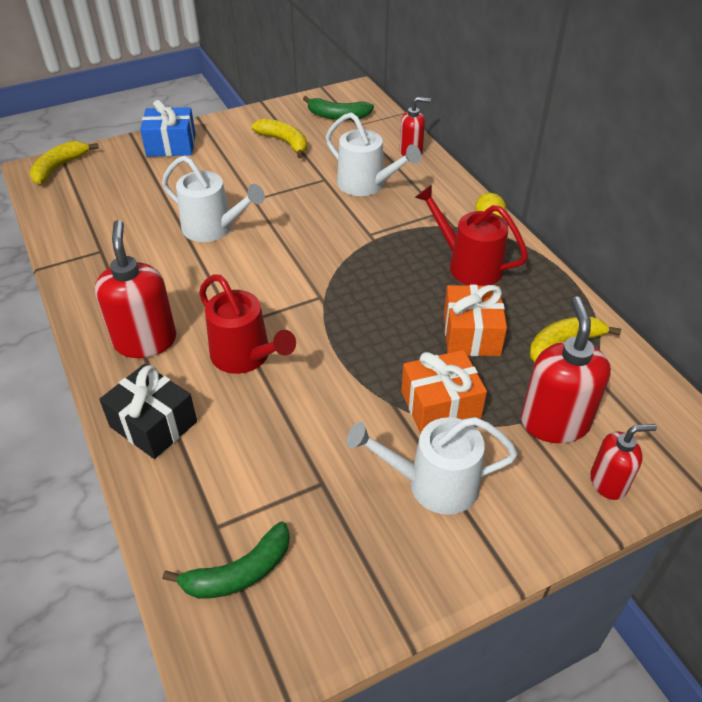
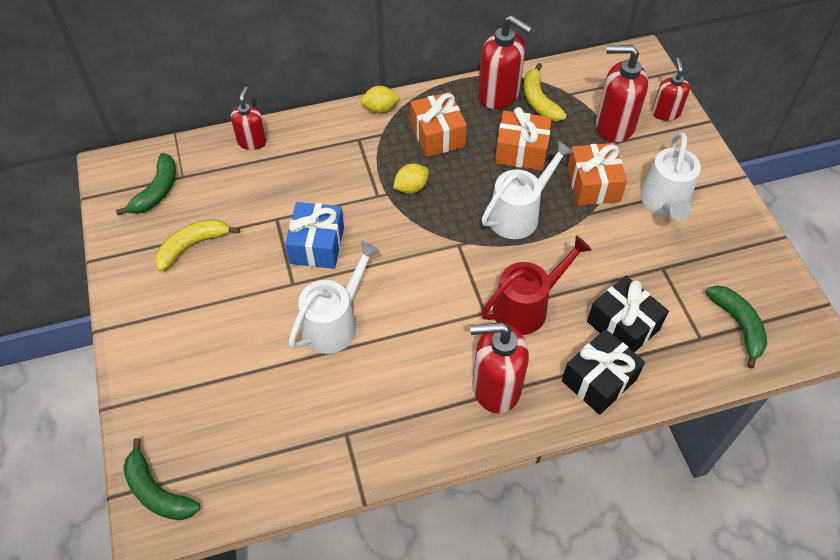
camera: 80 degrees left, 10 degrees up
yellow banana [29,141,99,184] -> green banana [123,438,200,520]
blue gift [140,100,196,157] -> blue gift moved to [285,202,344,269]
white watering can [326,112,421,196] -> white watering can moved to [482,141,573,239]
red watering can [415,185,528,286] -> orange gift [411,92,467,157]
none -> yellow lemon [393,164,429,194]
none -> red soap dispenser [478,15,533,109]
none -> black gift [587,276,669,353]

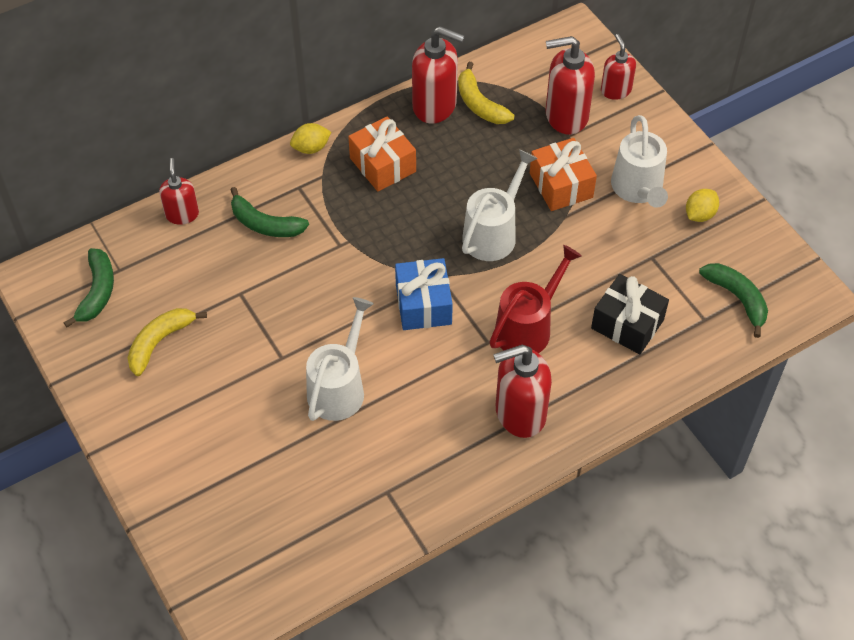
camera: 15 degrees left, 0 degrees up
green banana [123,438,200,520] -> green banana moved to [231,187,309,237]
blue gift [285,202,344,269] -> blue gift moved to [395,258,453,330]
yellow lemon [393,164,429,194] -> yellow lemon moved to [686,189,719,222]
orange gift [495,107,552,170] -> none
black gift [562,329,645,415] -> none

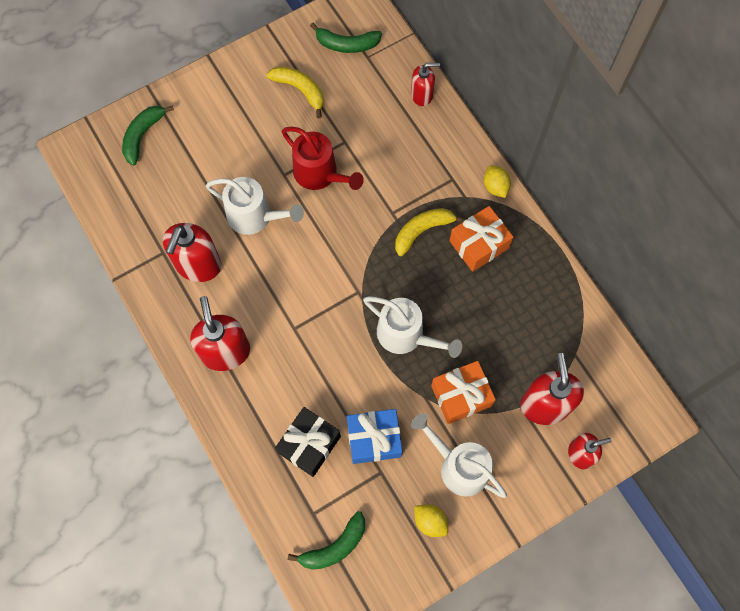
camera: 90 degrees right, 15 degrees up
green banana [231,187,309,237] -> green banana moved to [122,105,174,166]
blue gift [395,258,453,330] -> blue gift moved to [347,409,402,464]
red soap dispenser [412,26,465,124] -> red soap dispenser moved to [163,223,221,282]
yellow banana [458,62,514,124] -> yellow banana moved to [395,208,465,256]
red watering can [490,245,582,353] -> red watering can moved to [282,127,364,190]
white watering can [611,115,668,208] -> white watering can turned 45 degrees clockwise [411,413,507,498]

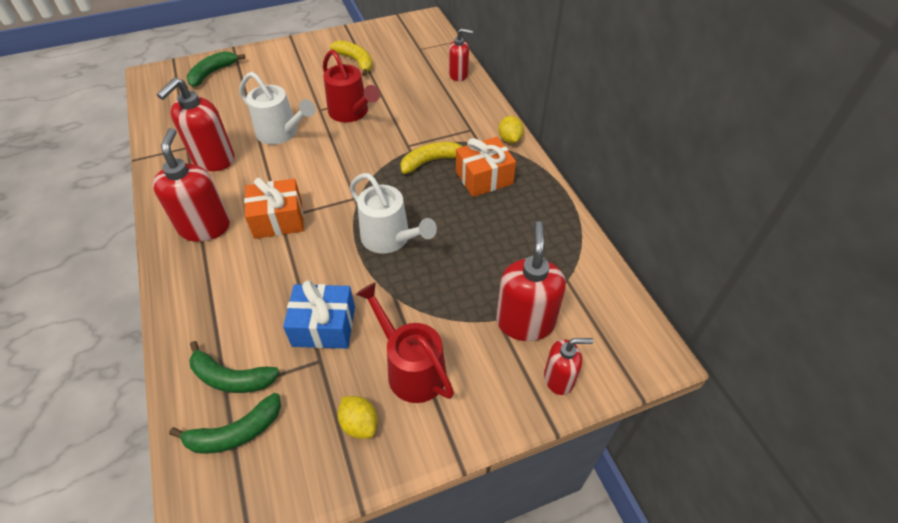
camera: 10 degrees right, 20 degrees down
black gift [275,407,341,477] -> none
green banana [310,23,382,53] -> green banana moved to [189,341,280,393]
white watering can [411,413,507,498] -> red watering can [356,282,454,403]
orange gift [431,361,496,424] -> orange gift moved to [244,178,304,239]

